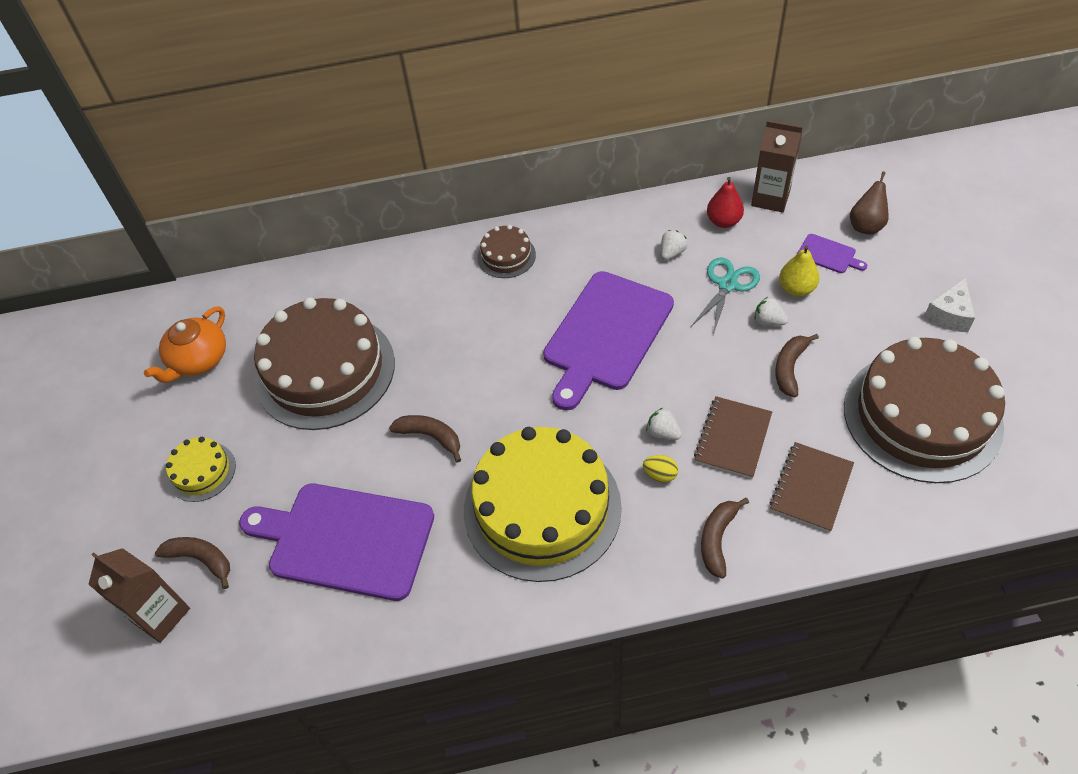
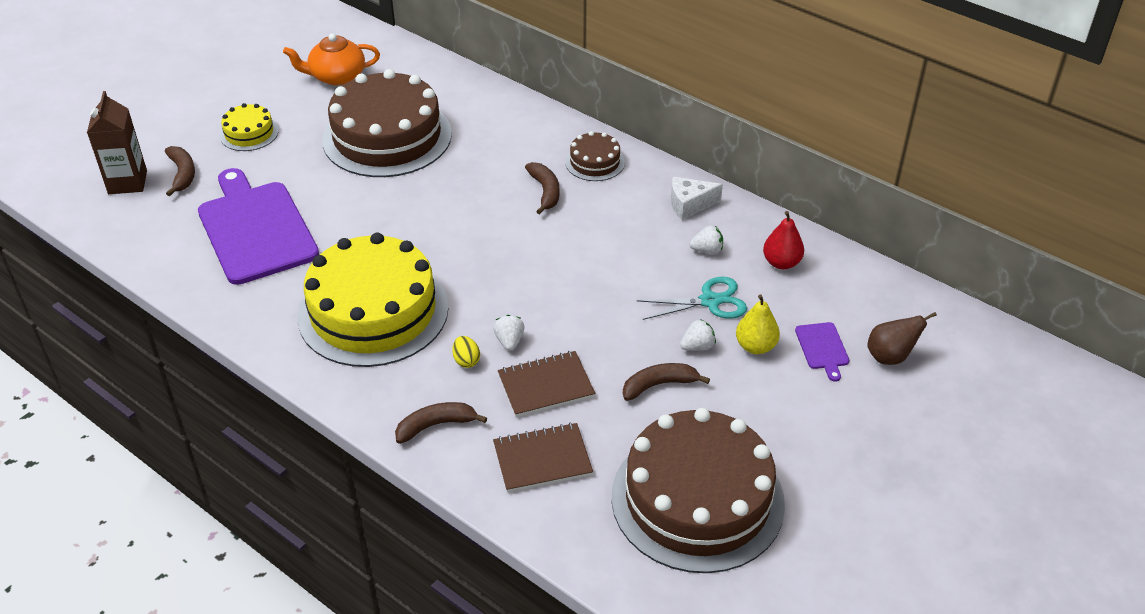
camera: 45 degrees right, 10 degrees down
brown banana [389,415,461,463] -> brown banana moved to [525,162,560,214]
purple cutting board [543,271,674,410] -> none
brown carton [751,120,803,213] -> none
white strawberry [754,297,788,326] -> white strawberry turned 75 degrees clockwise [680,319,716,351]
white cheese [924,278,975,332] -> white cheese moved to [671,177,723,220]

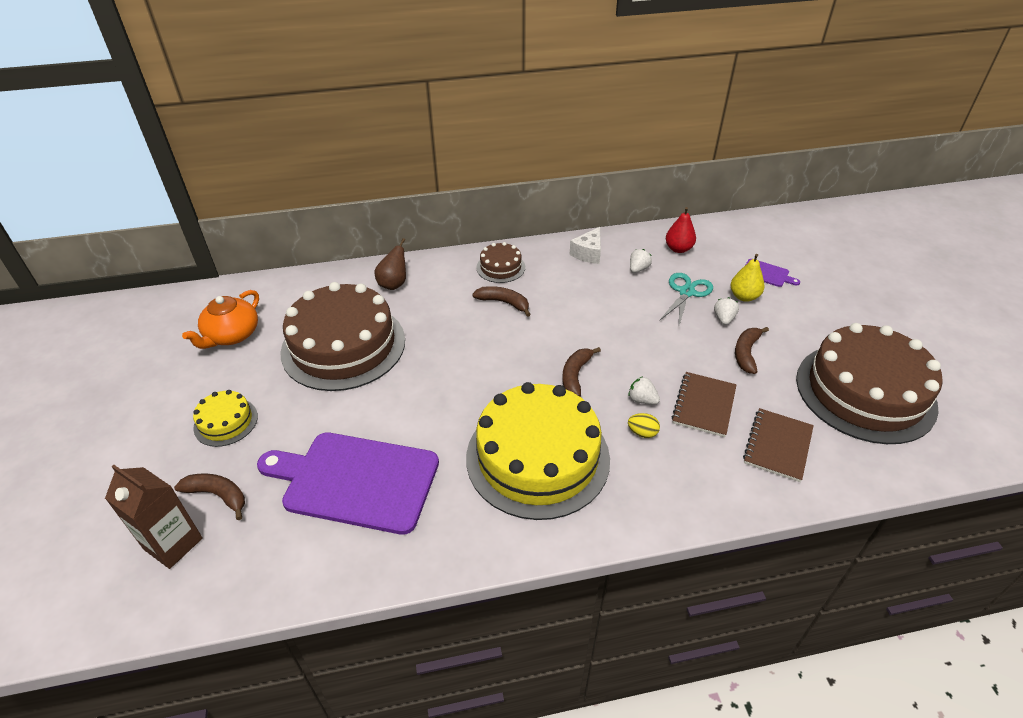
camera: 50 degrees left, 0 degrees up
brown banana [395,402,487,444] -> brown banana moved to [562,347,601,396]
brown pear [867,312,937,365] -> brown pear moved to [375,238,406,290]

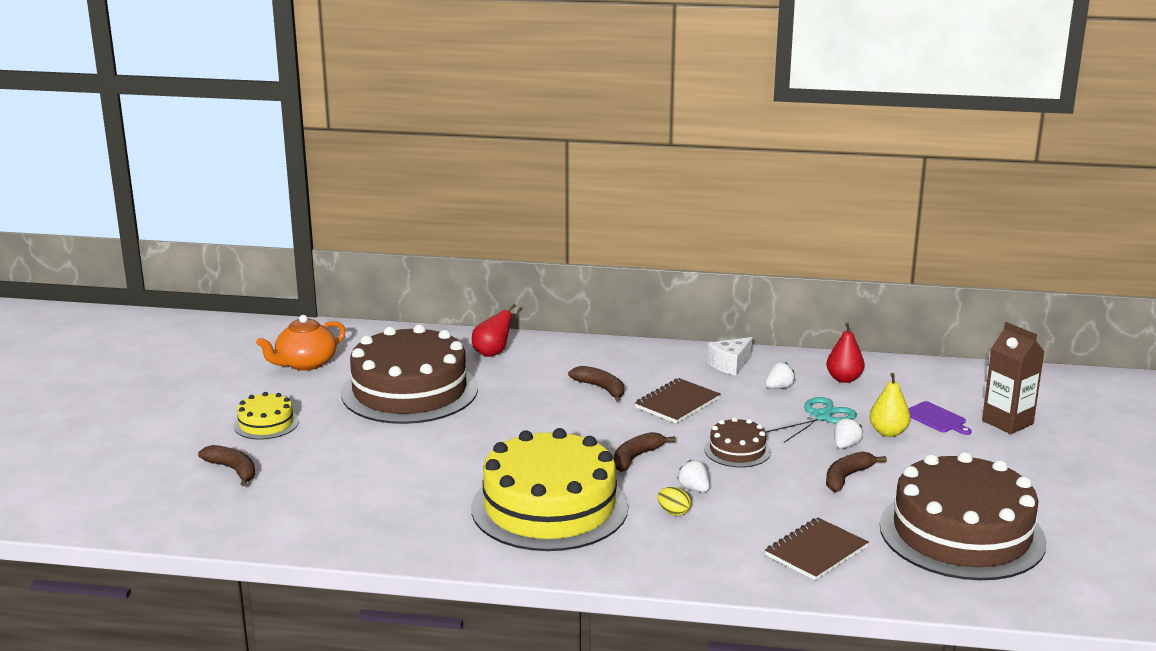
camera: 20 degrees right, 20 degrees down
brown carton [105,465,203,569] -> brown carton moved to [982,322,1045,434]
purple cutting board [257,432,439,535] -> none
brown pear [375,238,406,290] -> red pear [472,304,516,357]
brown cake [476,242,525,283] -> brown cake moved to [704,417,771,467]
brown notebook [671,372,737,437] -> brown notebook moved to [635,378,721,424]

